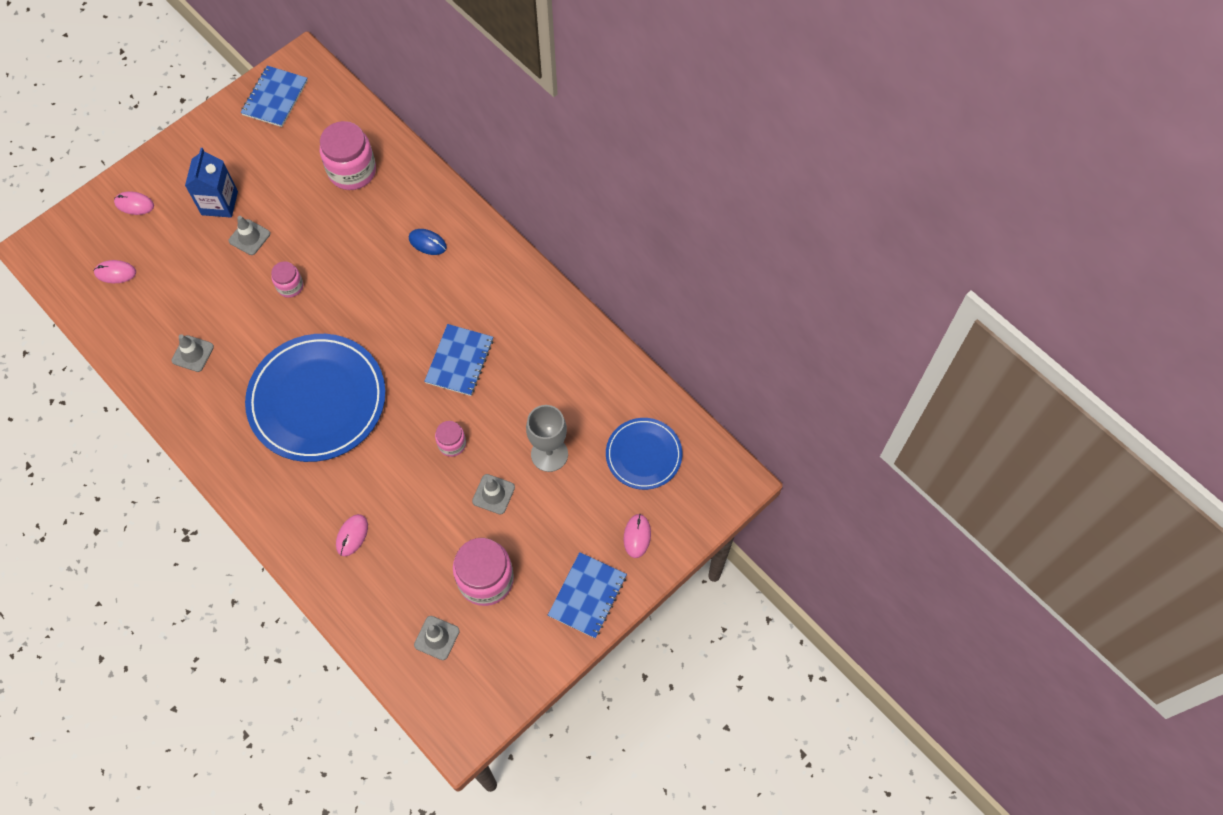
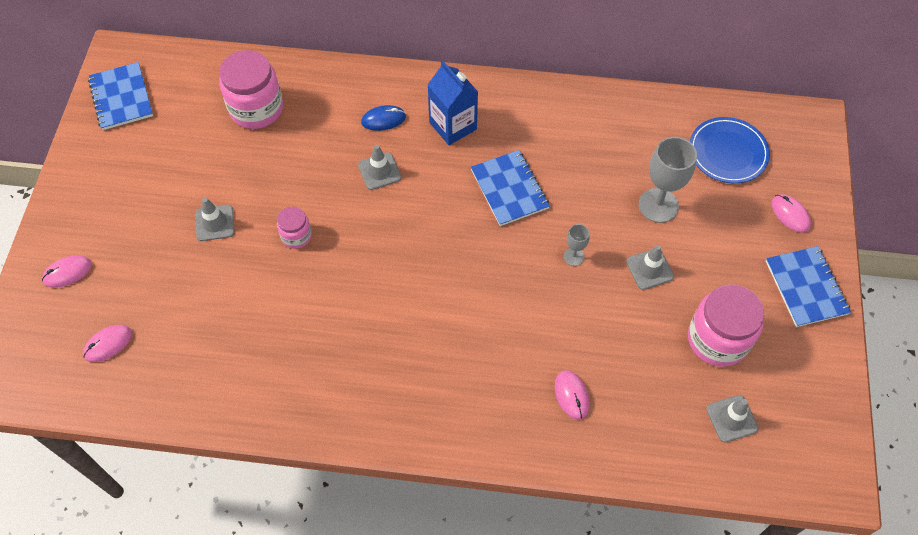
camera: 40 degrees left, 5 degrees down
grey traffic cone [172,334,214,372] -> grey traffic cone moved to [358,145,402,190]
blue carton [185,148,238,218] -> blue carton moved to [428,61,478,145]
blue plate [245,334,386,462] -> none
pink jar [435,421,466,457] -> grey goblet [564,224,590,266]

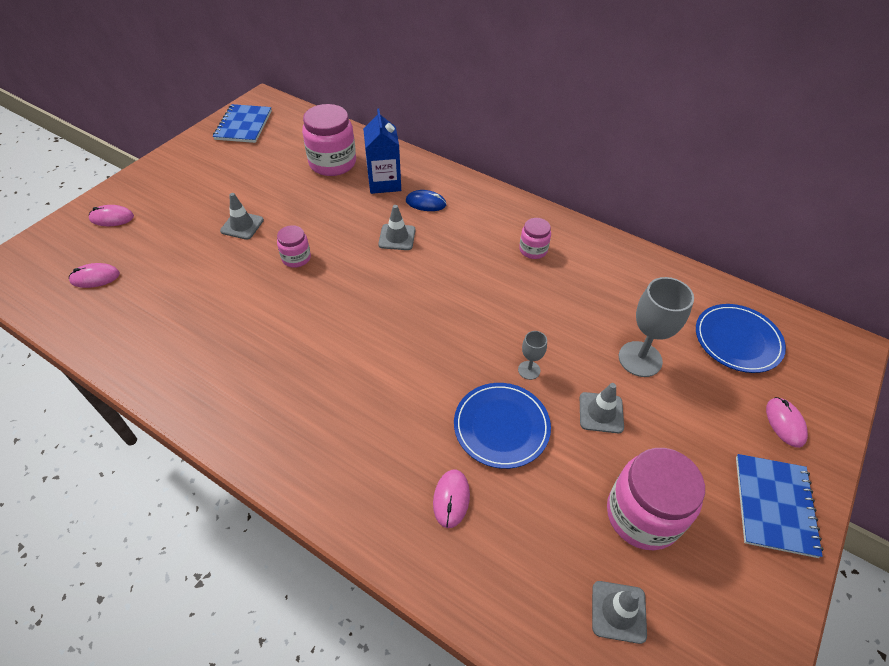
camera: 25 degrees right, 10 degrees down
blue carton [428,61,478,145] -> blue carton moved to [363,109,401,194]
blue notebook [471,150,550,226] -> none
none -> blue plate [454,383,551,469]
none -> pink jar [519,218,551,259]

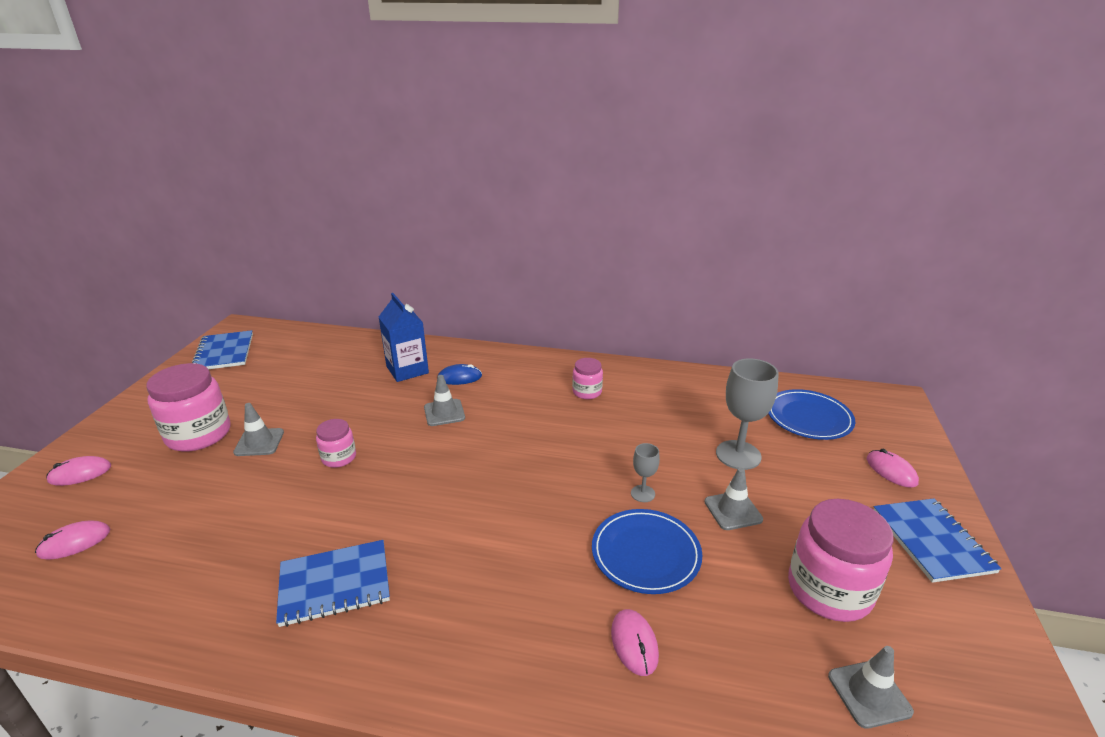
camera: 20 degrees left, 20 degrees down
pink jar [302,104,356,176] -> pink jar moved to [146,363,231,452]
none -> blue notebook [276,540,390,627]

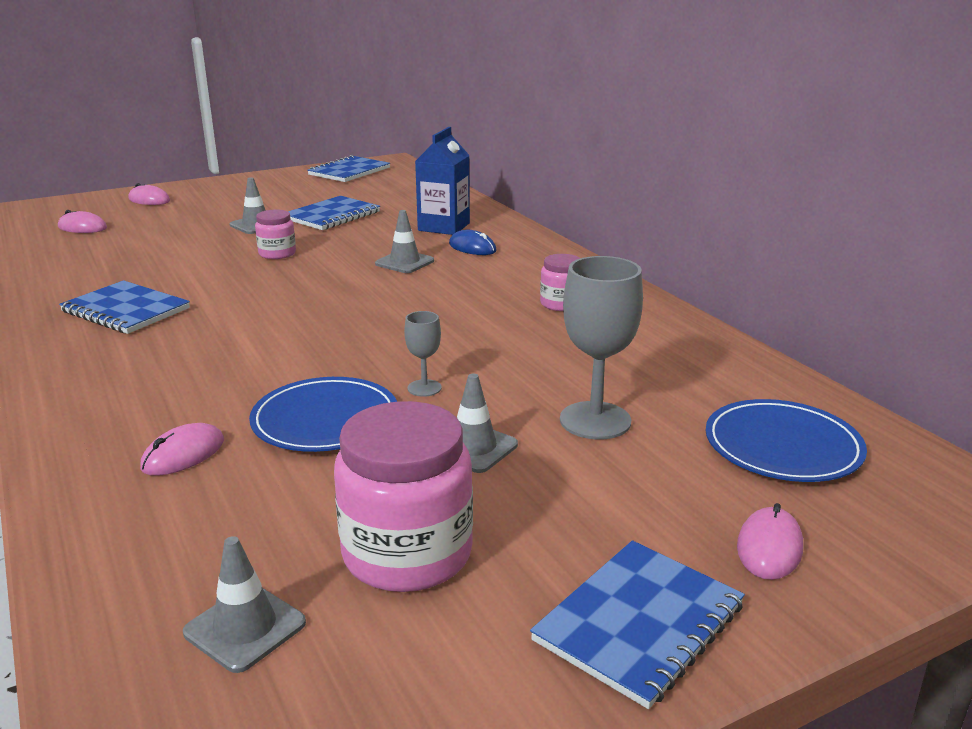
camera: 50 degrees right, 5 degrees down
pink jar [146,363,231,452] -> none
none -> blue notebook [288,196,380,230]

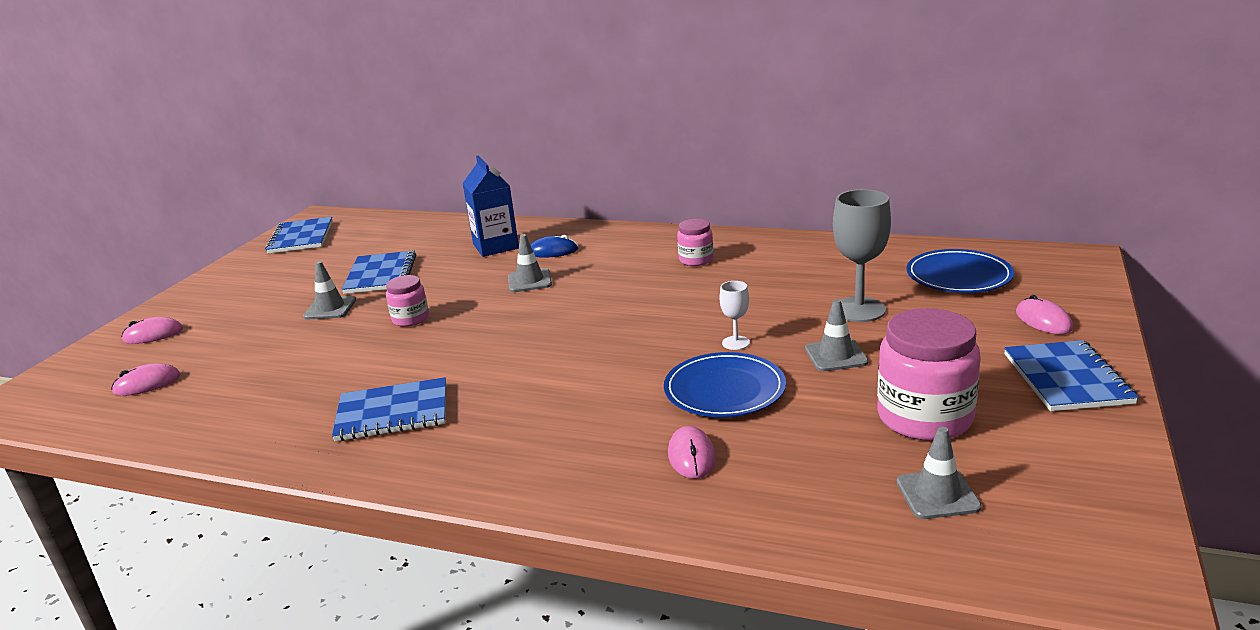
camera: 40 degrees left, 0 degrees up
grey goblet [404,311,442,397] -> white goblet [720,281,750,350]

